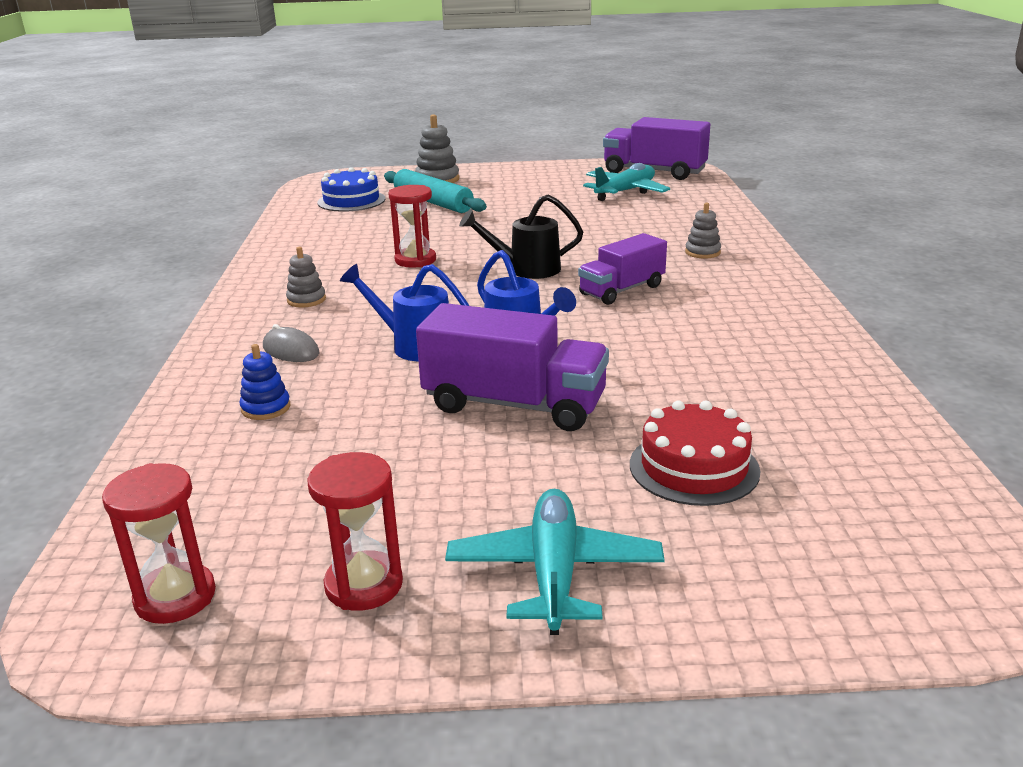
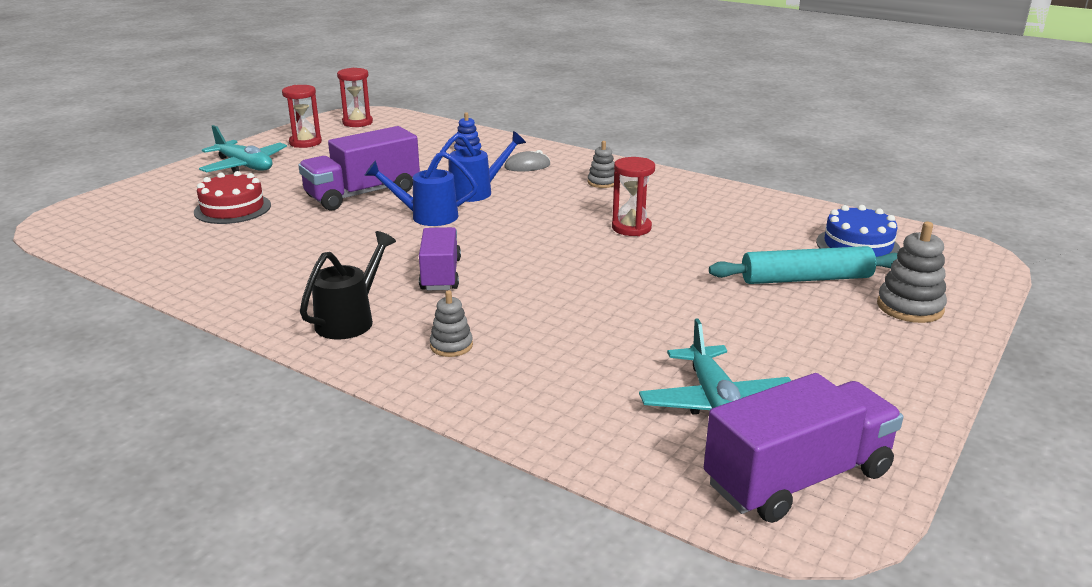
camera: 125 degrees right, 0 degrees up
black watering can [459,194,583,279] -> black watering can moved to [300,231,396,340]

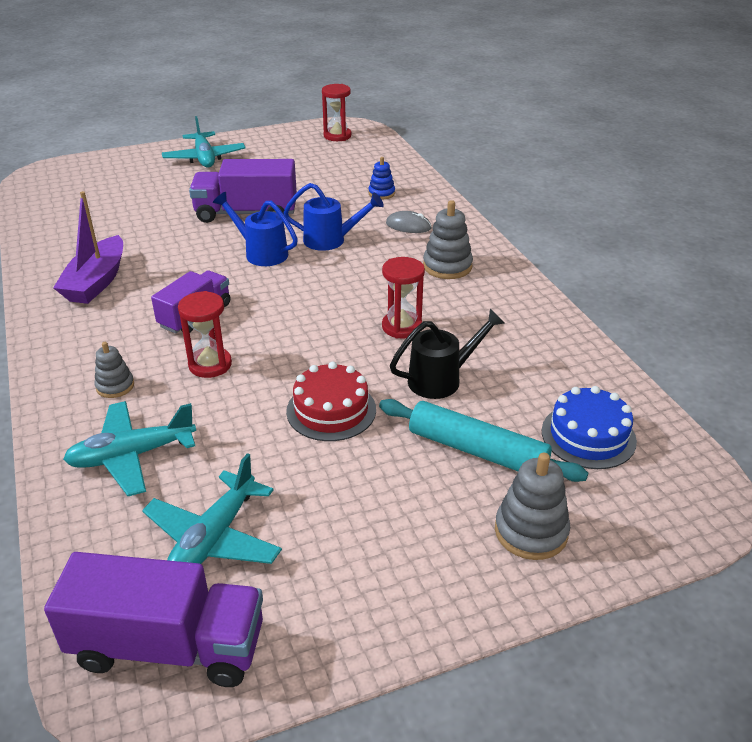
camera: 35 degrees right, 10 degrees up
red cake [194,171,271,224] -> red cake moved to [286,362,376,441]
red hourglass [282,85,322,148] -> red hourglass moved to [178,291,232,378]
black watering can [300,231,396,340] -> black watering can moved to [390,309,505,399]
grey stacking toy [588,141,615,188] -> grey stacking toy [423,200,473,279], size x1.60
none -> purple boat [53,191,123,304]
none -> turquoise plane [63,401,196,496]

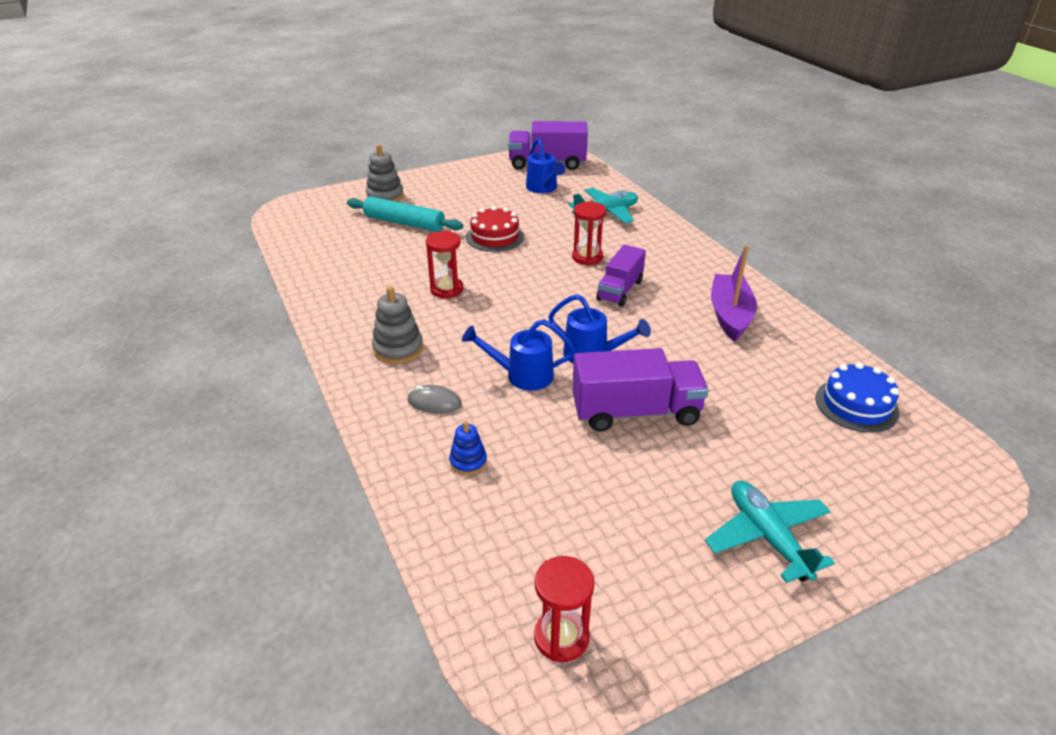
camera: 175 degrees right, 0 degrees up
grey stacking toy [95,342,134,398] -> none
turquoise plane [142,453,282,564] -> blue watering can [526,138,565,193]
black watering can [390,309,505,399] -> none
blue cake [542,386,637,469] -> blue cake moved to [815,362,899,433]

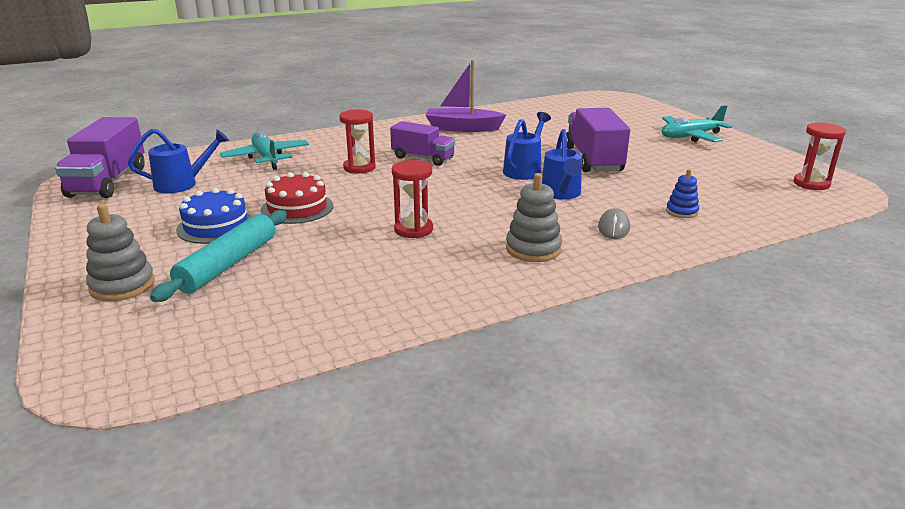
camera: 90 degrees left, 10 degrees down
blue cake [815,362,899,433] -> blue cake moved to [176,188,252,244]

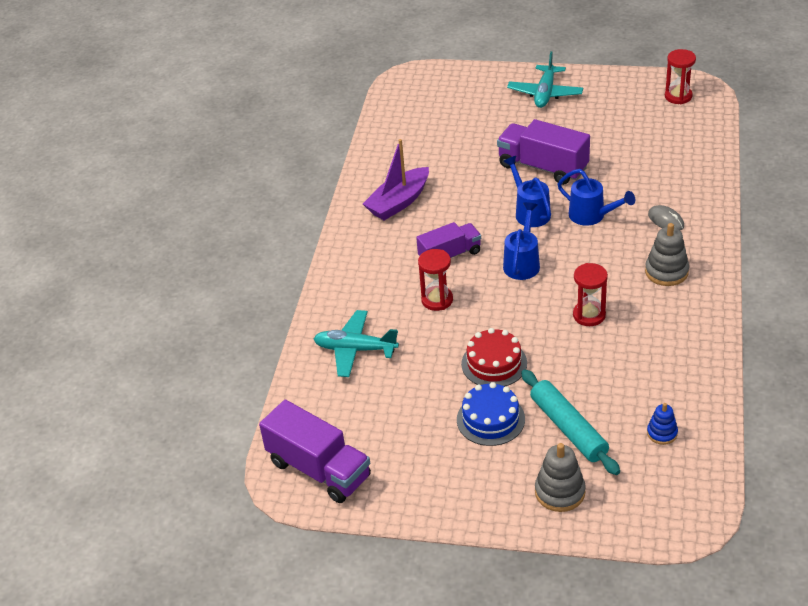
camera: 50 degrees left, 15 degrees up
blue watering can [128,129,229,193] -> blue watering can moved to [503,202,540,280]
blue stacking toy [666,169,699,218] -> blue stacking toy moved to [647,403,678,445]

